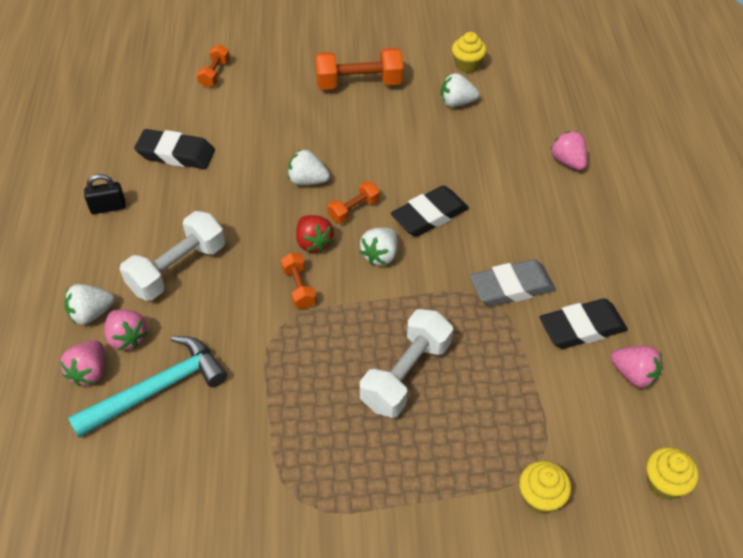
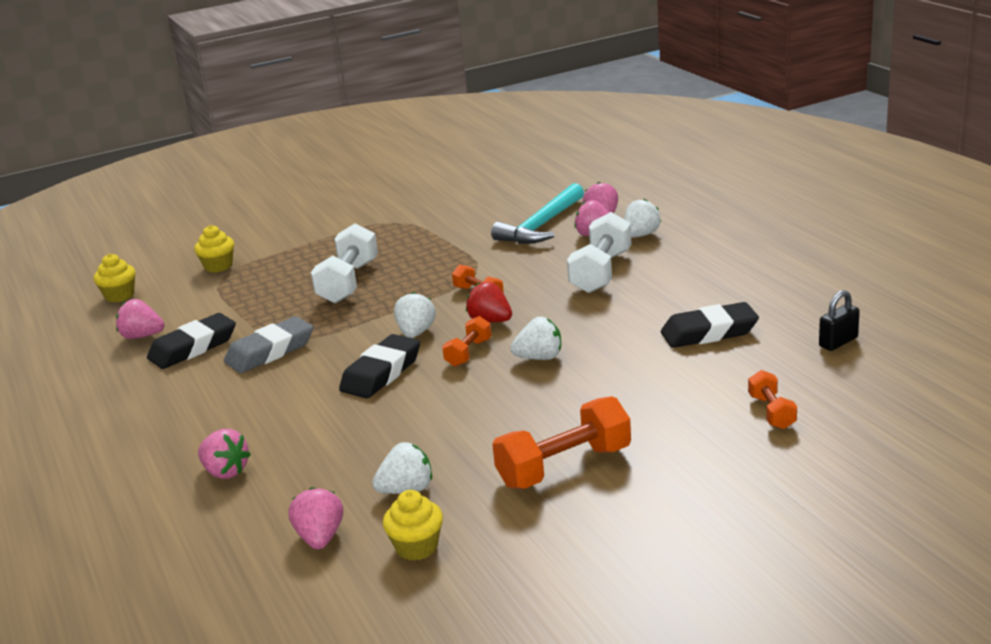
camera: 160 degrees right, 25 degrees down
black padlock [84,174,126,214] -> black padlock moved to [819,290,860,351]
none -> pink strawberry [289,487,343,549]

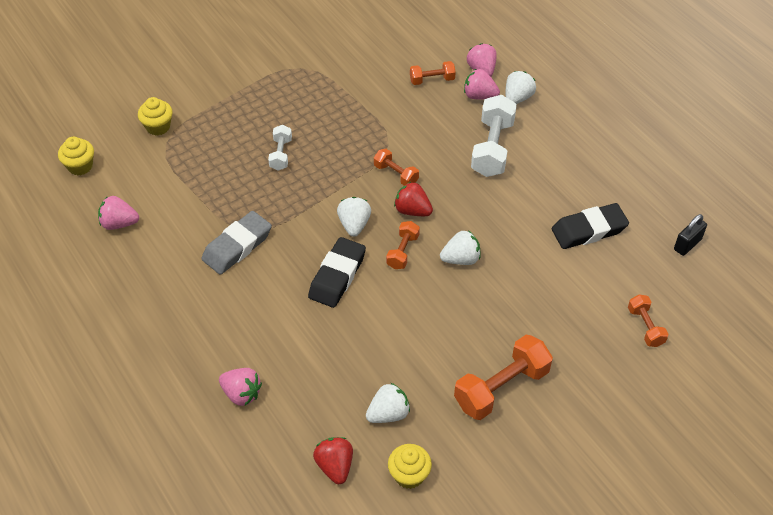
camera: 10 degrees left, 25 degrees up
black eraser [147,313,236,369] -> none
pink strawberry [289,487,343,549] -> red strawberry [313,437,353,484]
white dumbbell [311,223,378,304] -> white dumbbell [268,125,292,171], size x0.55
turquoise hammer [491,183,584,244] -> orange dumbbell [410,61,456,85]

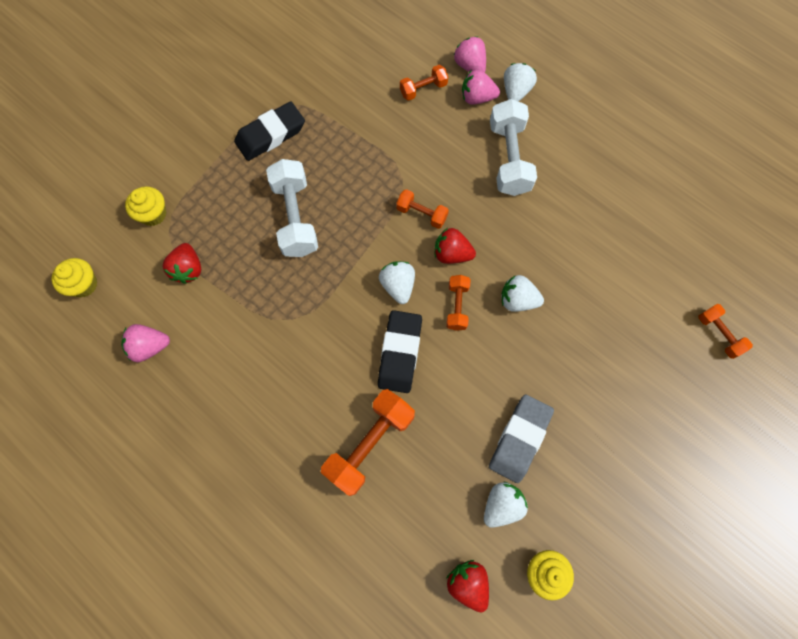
camera: 15 degrees left, 20 degrees up
grey eraser [201,211,272,275] -> grey eraser moved to [489,395,554,483]
pink strawberry [219,368,262,406] -> none
white dumbbell [268,125,292,171] -> white dumbbell [266,159,318,257], size x1.82
white strawberry [440,230,480,265] -> white strawberry turned 135 degrees counterclockwise [501,275,544,312]
orange dumbbell [454,335,553,420] -> orange dumbbell moved to [321,389,415,496]
black eraser [552,203,629,249] -> black eraser moved to [234,102,305,161]
black padlock [674,214,707,256] -> none
none -> red strawberry [162,243,201,284]

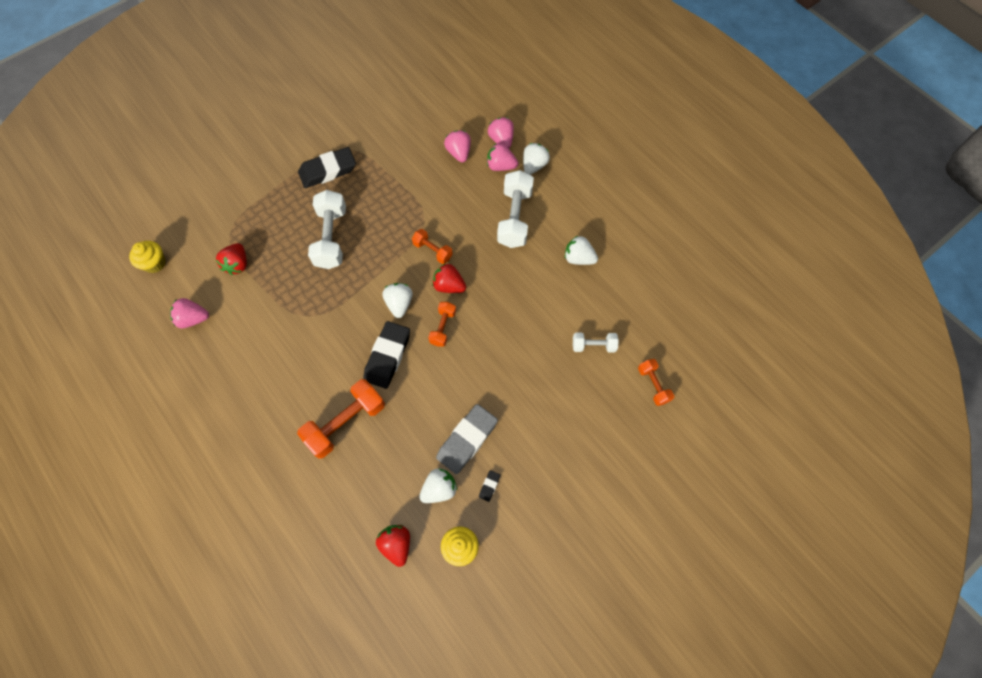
camera: 10 degrees right, 5 degrees down
yellow cupcake [125,186,166,226] -> none
orange dumbbell [400,65,448,101] -> pink strawberry [444,130,471,162]
white strawberry [501,275,544,312] -> white strawberry moved to [565,236,598,265]
none -> black eraser [479,470,500,502]
none -> white dumbbell [573,332,619,352]

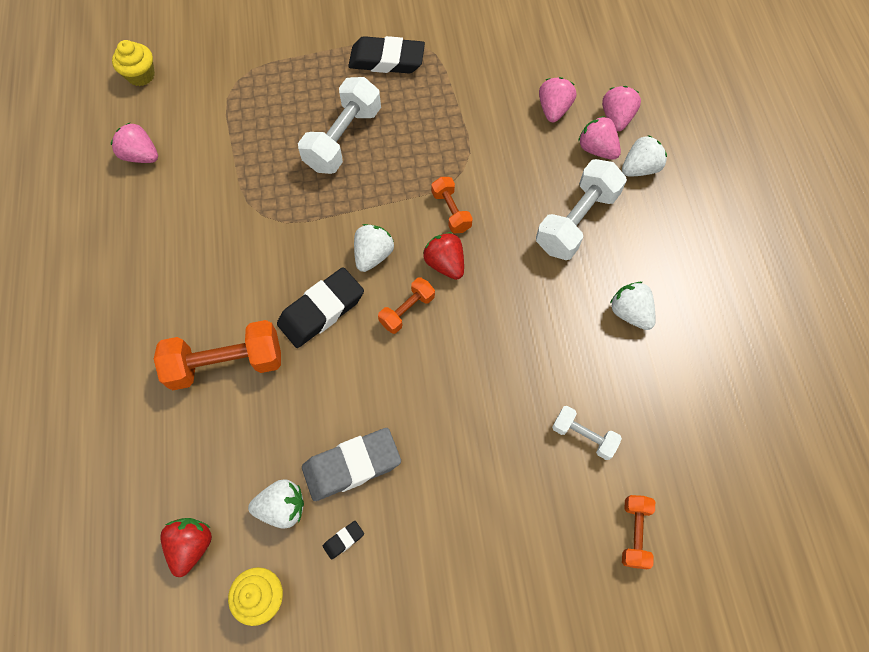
camera: 30 degrees right, 0 degrees up
red strawberry [216,243,247,275] -> none

